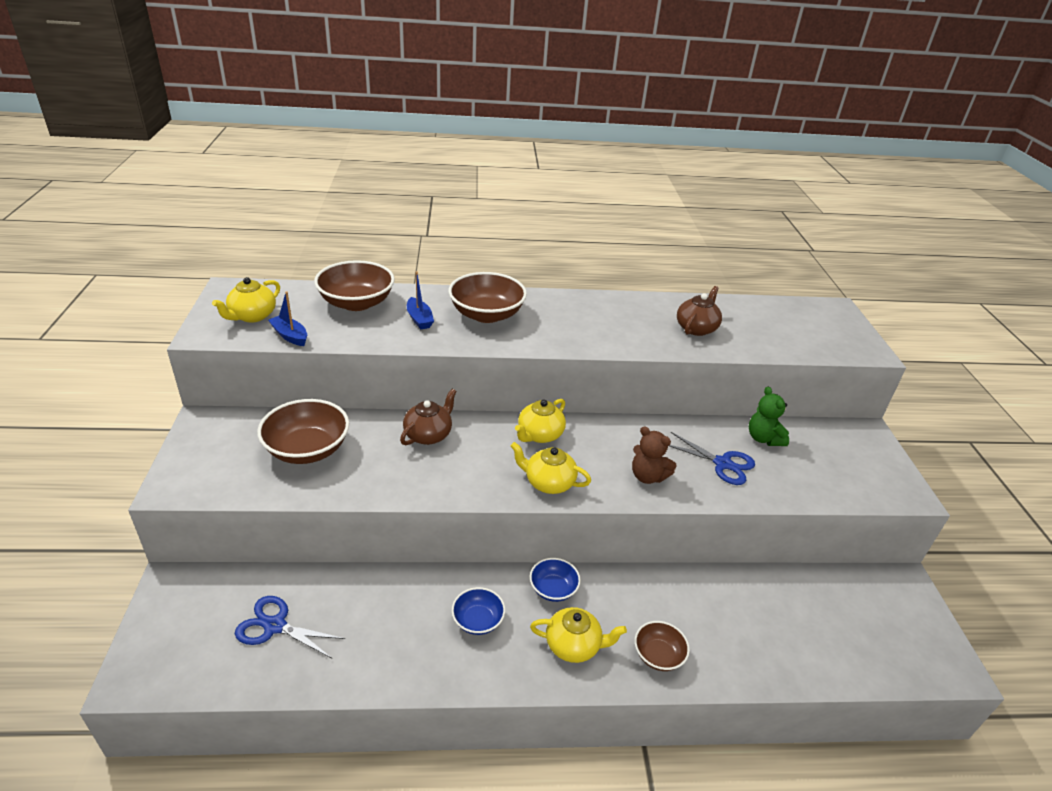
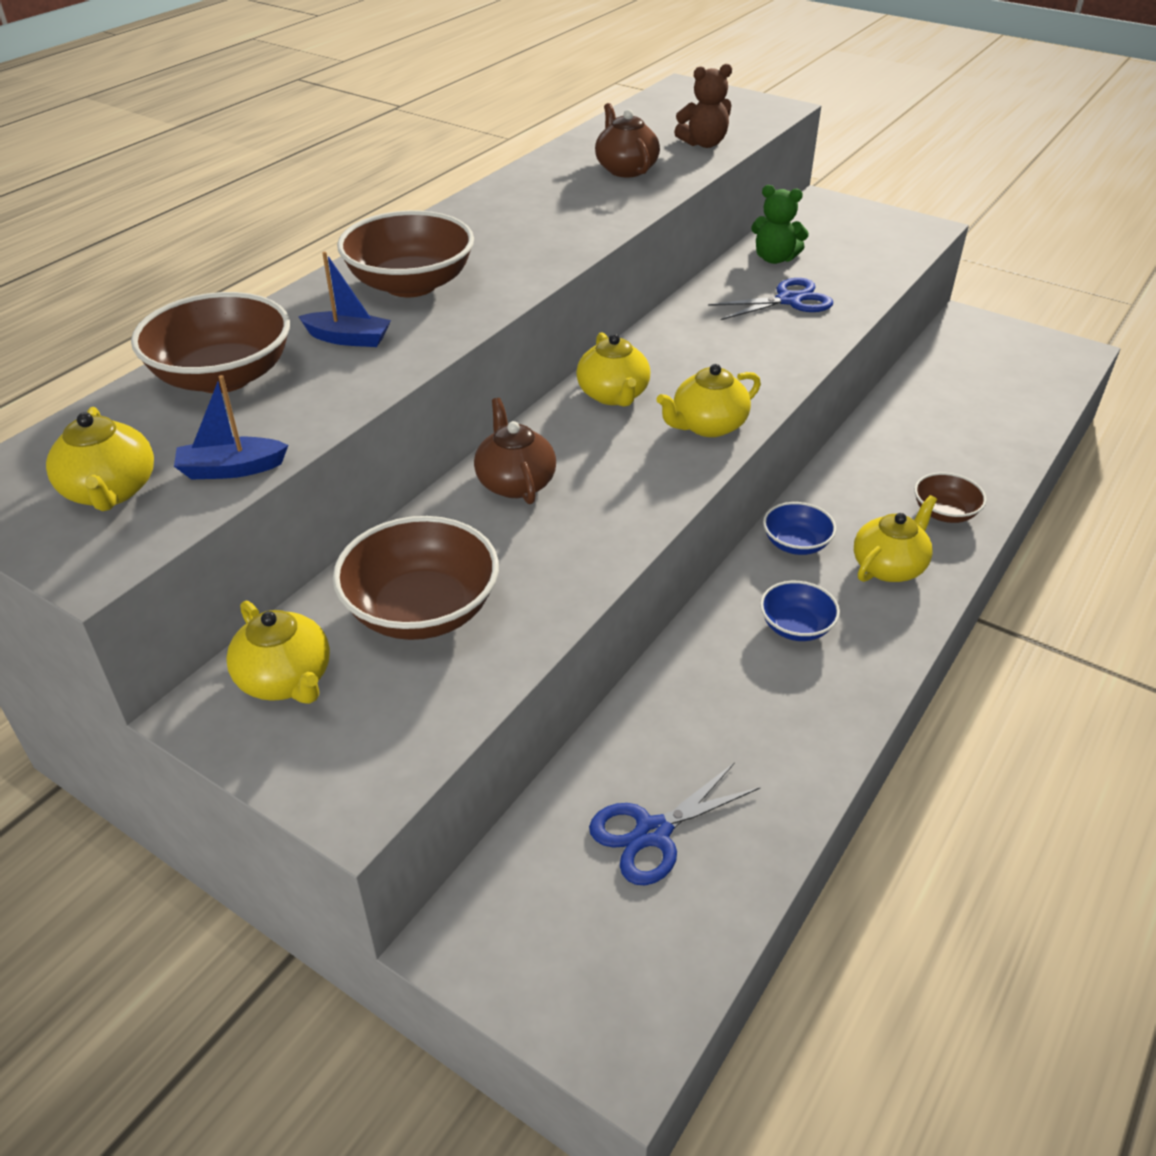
camera: 50 degrees left, 5 degrees up
brown teddy bear [632,426,677,484] -> brown teddy bear moved to [674,64,732,148]
none -> yellow teapot [226,601,330,704]

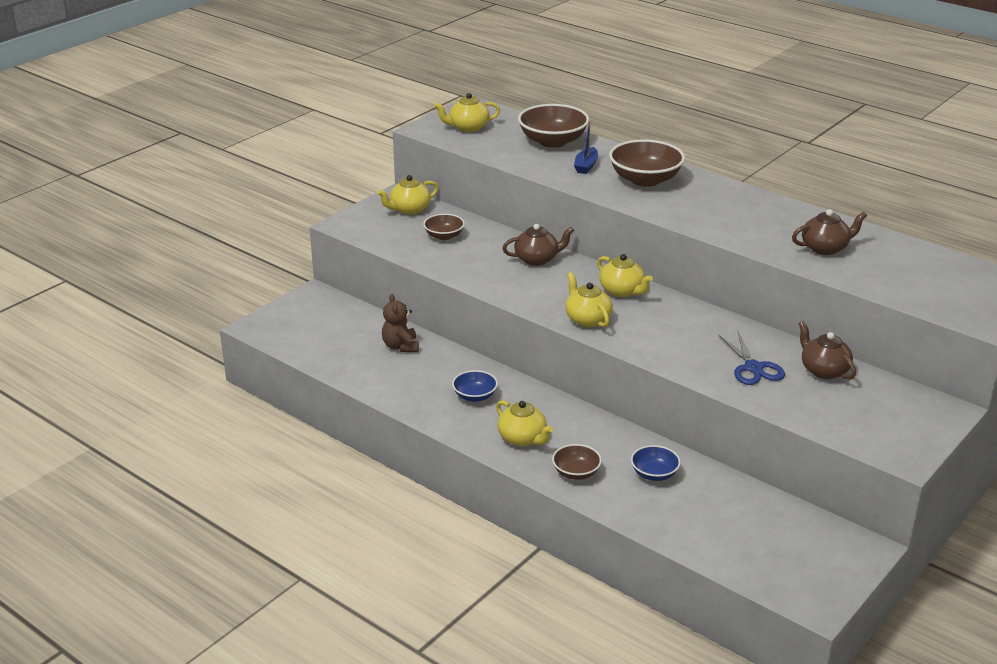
camera: 95 degrees right, 10 degrees down
blue boat [174,375,288,480] -> none
brown bowl [333,516,499,640] -> brown bowl [423,214,465,240], size x0.56
yellow teapot [576,332,650,406] -> yellow teapot turned 120 degrees counterclockwise [597,254,653,297]
blue scissors [589,762,761,885] -> none
brown teddy bear [674,64,732,148] -> brown teddy bear moved to [382,294,419,352]
green teddy bear [751,185,809,264] -> brown teapot [798,321,856,380]
blue bowl [763,502,836,555] -> blue bowl moved to [631,445,681,481]

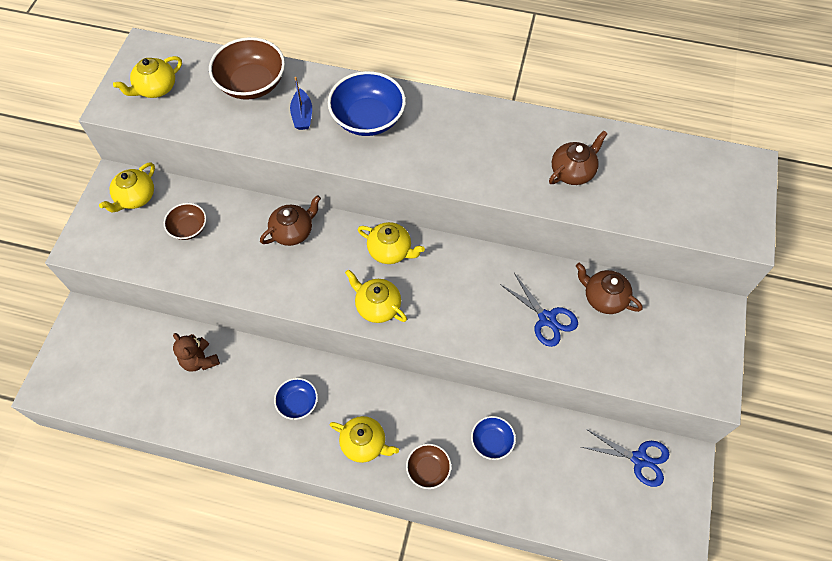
camera: 25 degrees left, 30 degrees up
brown bowl [609,139,685,187] -> blue bowl [328,71,406,136]
none -> blue scissors [581,429,669,487]

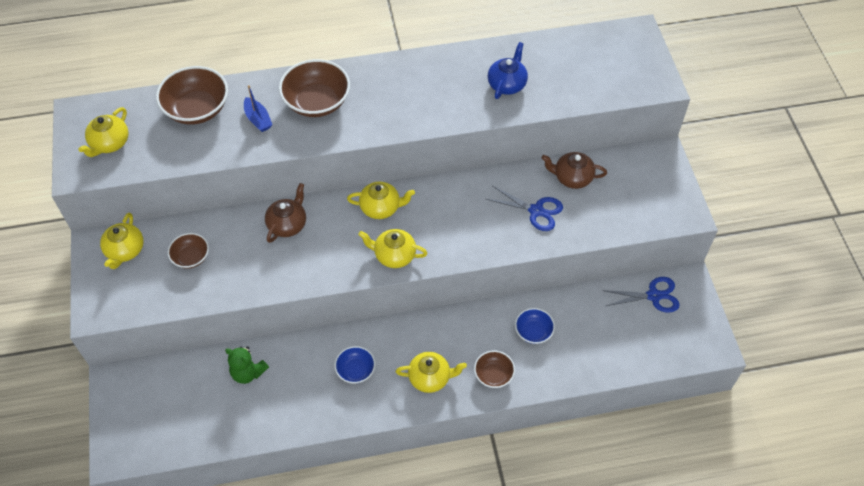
camera: 25 degrees left, 5 degrees down
brown teddy bear [173,333,220,372] -> green teddy bear [225,346,269,384]
blue bowl [328,71,406,136] -> brown bowl [279,59,350,117]
brown teapot [549,131,608,185] -> blue teapot [488,42,528,99]

